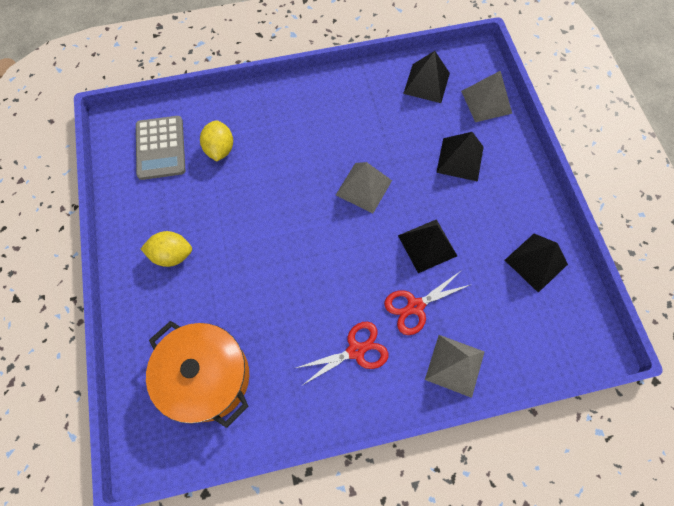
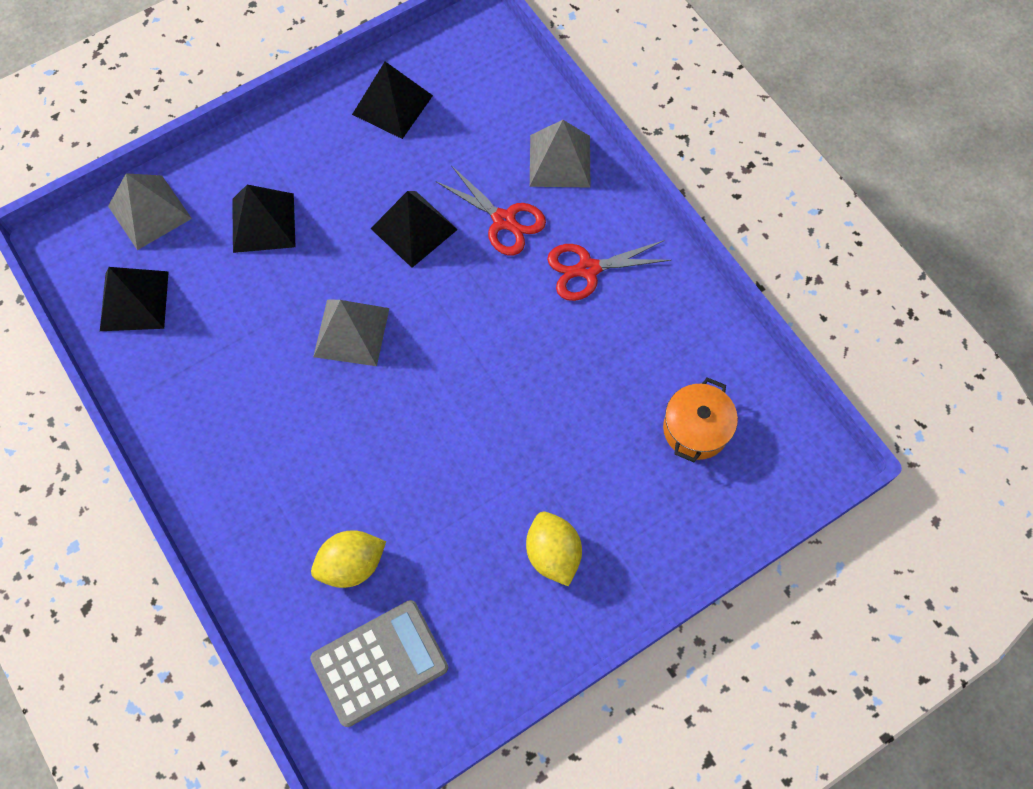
camera: 110 degrees left, 0 degrees up
orange pot [146,321,249,428] -> orange pot [663,377,738,462], size x0.57
red scissors [296,322,388,385] -> red scissors turned 60 degrees counterclockwise [547,240,672,301]

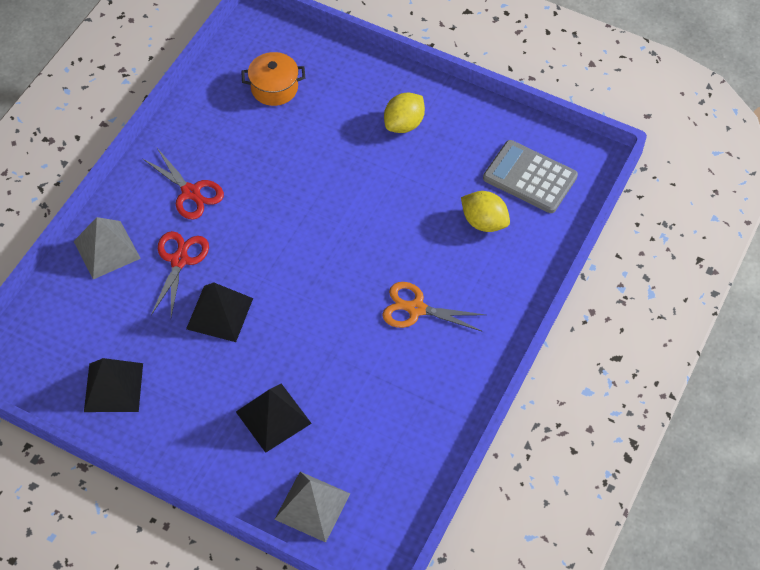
camera: 120 degrees left, 10 degrees down
black pyramid [100,267,169,331] -> none
grey pyramid [313,299,389,366] -> none
none -> orange scissors [382,282,486,331]

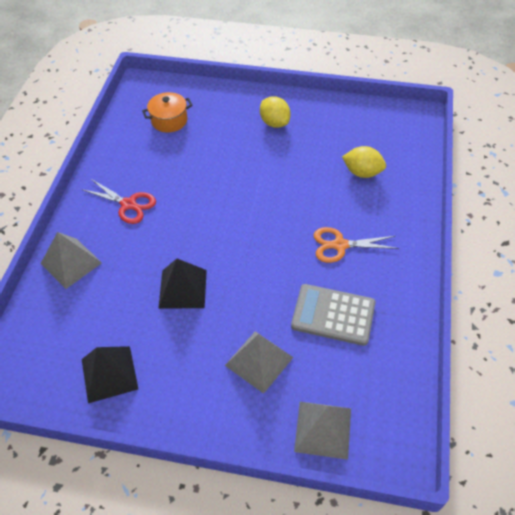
camera: 15 degrees left, 5 degrees down
red scissors [151,231,209,317] -> none
black pyramid [236,383,312,453] -> grey pyramid [225,331,294,394]
yellow lemon [384,93,425,133] -> yellow lemon turned 60 degrees counterclockwise [260,96,291,128]
grey calculator [483,140,578,213] -> grey calculator moved to [291,284,375,346]

